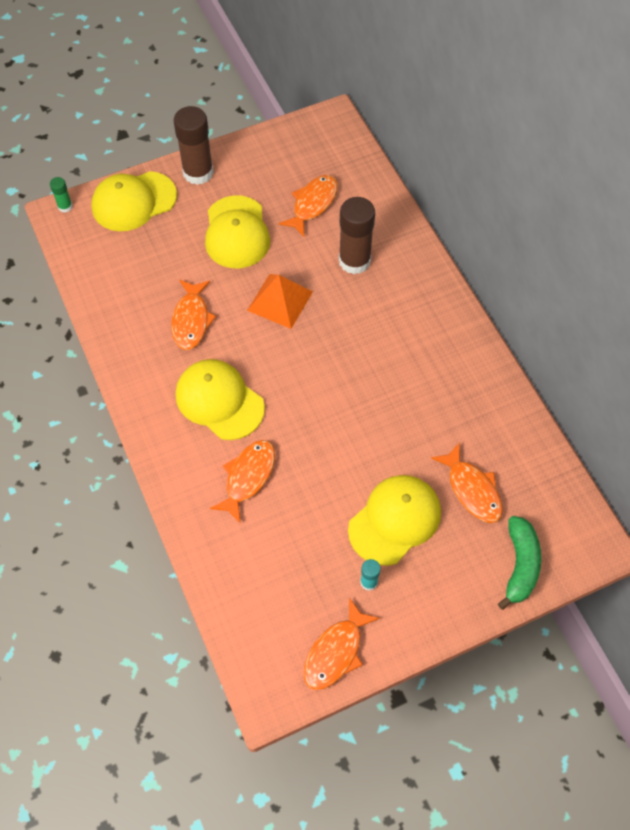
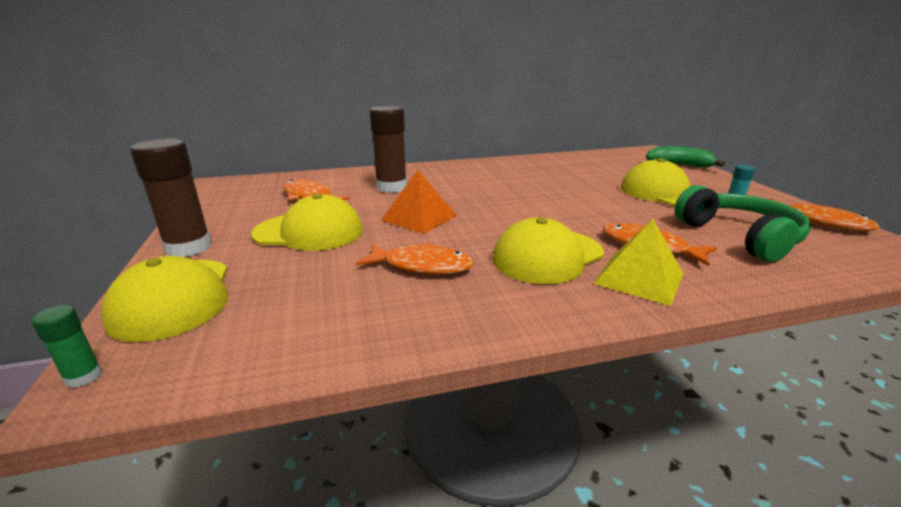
camera: 80 degrees left, 35 degrees down
orange fish [431,442,503,523] -> none
none -> yellow pyramid [594,219,683,306]
none -> green headphones [674,185,811,262]

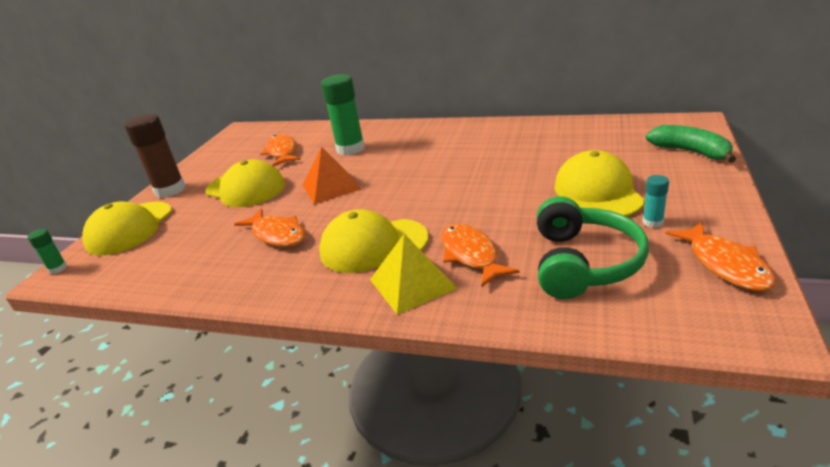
camera: 35 degrees right, 5 degrees up
brown glue stick [370,105,407,193] -> green glue stick [321,74,365,156]

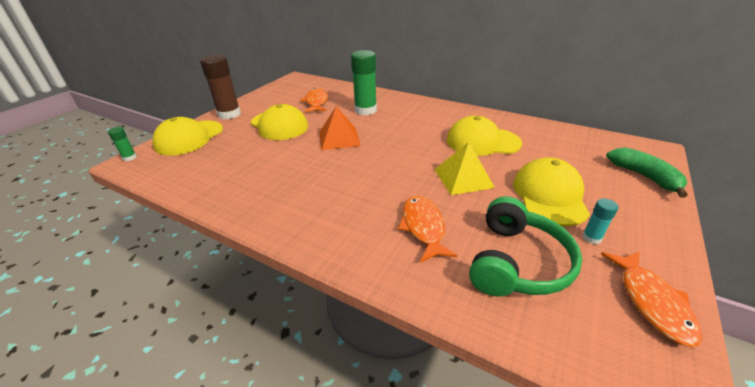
camera: 10 degrees right, 5 degrees up
orange fish [234,209,306,247] -> none
yellow cap [319,209,428,273] -> yellow cap moved to [447,116,522,156]
yellow pyramid [370,234,458,315] -> yellow pyramid moved to [434,142,495,195]

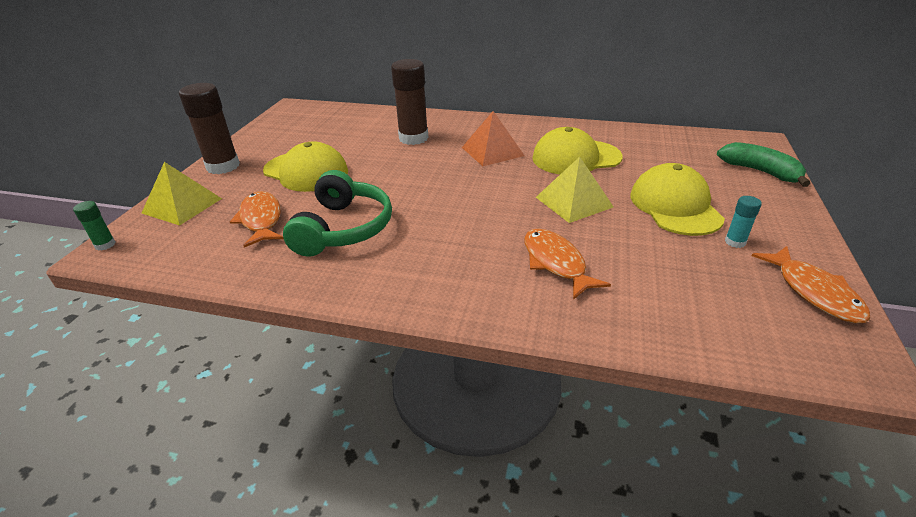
camera: 15 degrees left, 0 degrees up
yellow cap [152,117,223,156] -> yellow pyramid [141,162,222,226]
orange fish [300,88,328,112] -> orange fish moved to [230,191,283,247]
orange pyramid [320,106,361,150] -> orange pyramid moved to [462,111,525,166]
green glue stick [351,50,377,115] -> brown glue stick [391,59,428,145]
green headphones [469,196,582,297] -> green headphones moved to [283,170,392,257]

